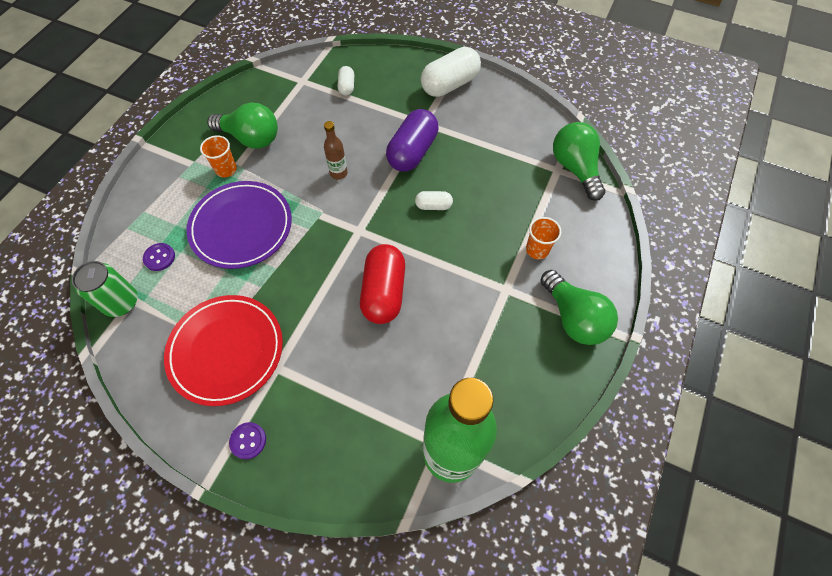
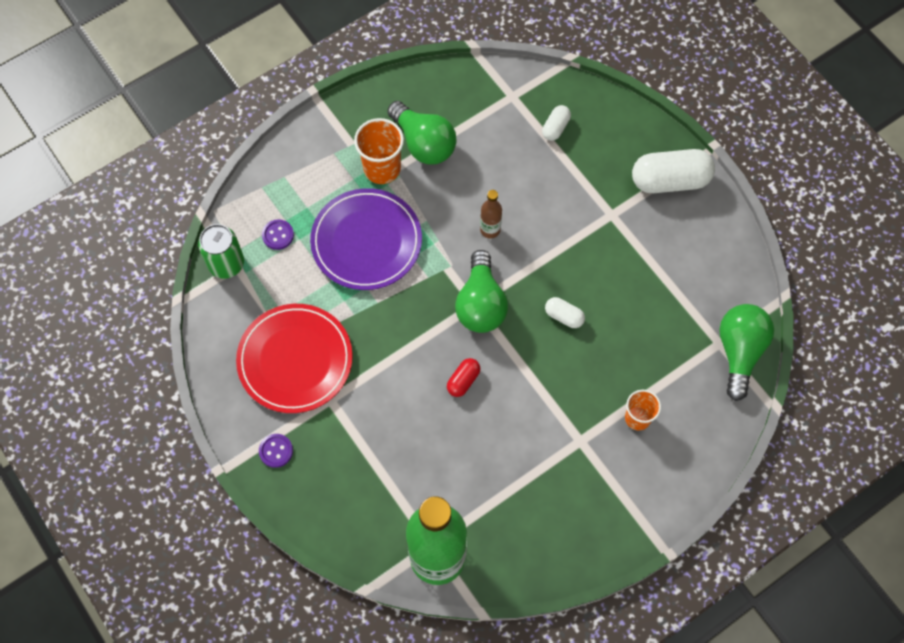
camera: 30 degrees right, 5 degrees up
orange cup [200,136,237,178] -> orange cup [354,118,404,184], size x1.53
red capsule [360,244,405,324] -> red capsule [447,358,481,397], size x0.50
purple capsule [386,109,438,172] -> none
green light bulb [540,270,618,345] -> green light bulb moved to [455,250,508,333]

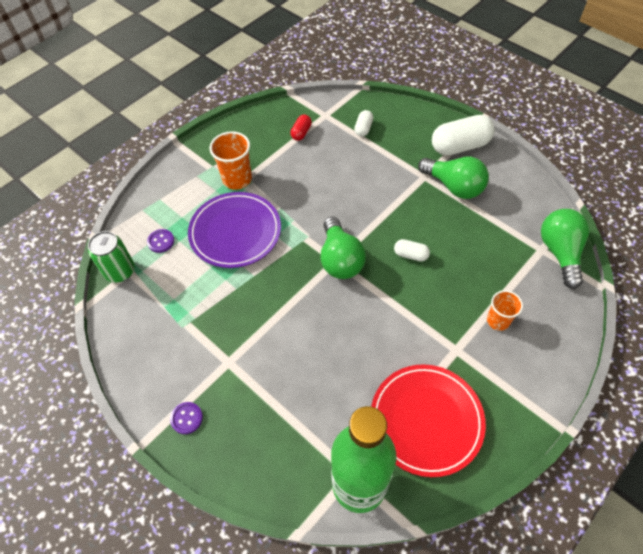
camera: 10 degrees left, 10 degrees down
red plate [236,304,353,413] -> red plate moved to [371,364,486,477]
green light bulb [387,101,457,165] -> green light bulb moved to [418,157,489,199]
red capsule [447,358,481,397] -> red capsule moved to [290,114,312,141]
brown bottle [480,190,502,238] -> none

